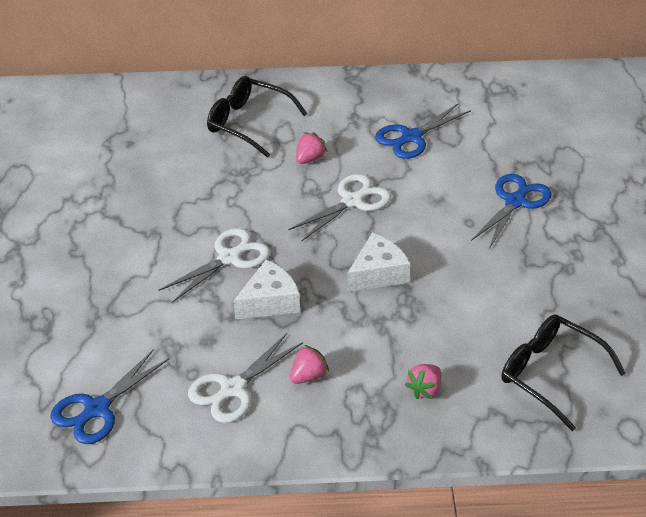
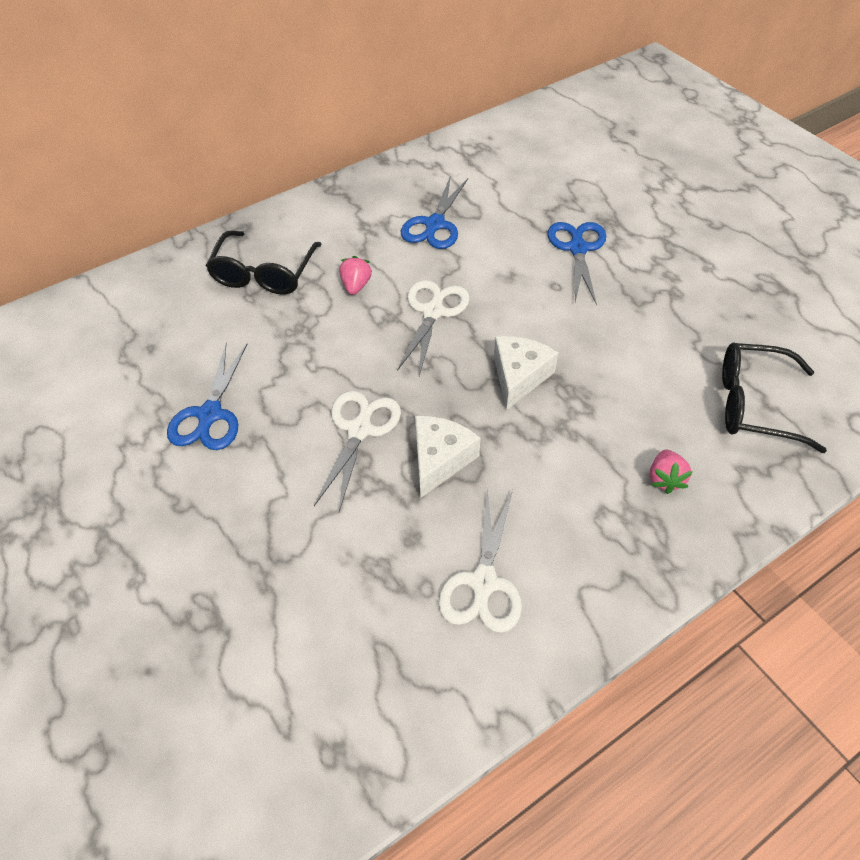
camera: 30 degrees left, 10 degrees up
blue scissors [50,349,169,444] -> blue scissors moved to [167,344,247,450]
black glasses [207,76,307,158] -> black glasses turned 75 degrees counterclockwise [206,231,322,295]
pink strawberry [290,345,329,384] -> none

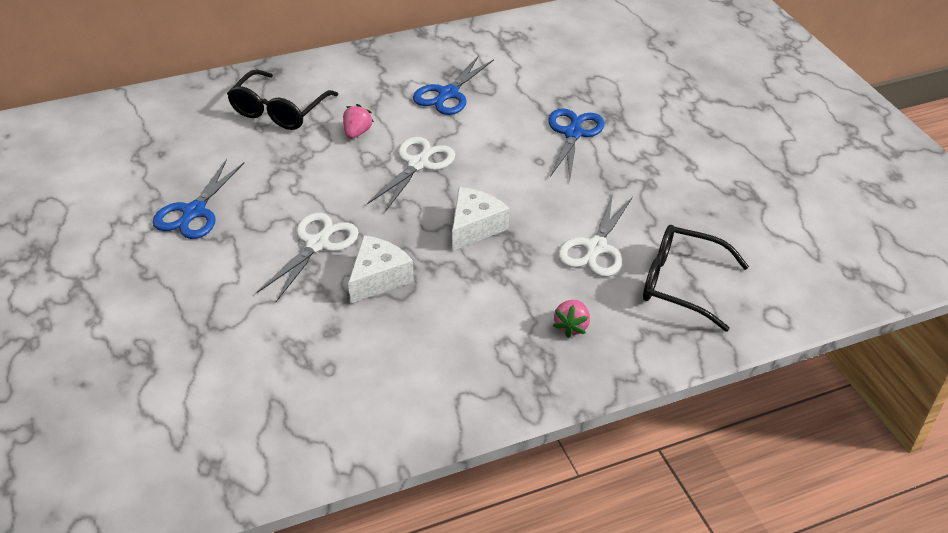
camera: 10 degrees right, 10 degrees down
white scissors [438,488,522,633] -> white scissors moved to [558,193,633,277]

